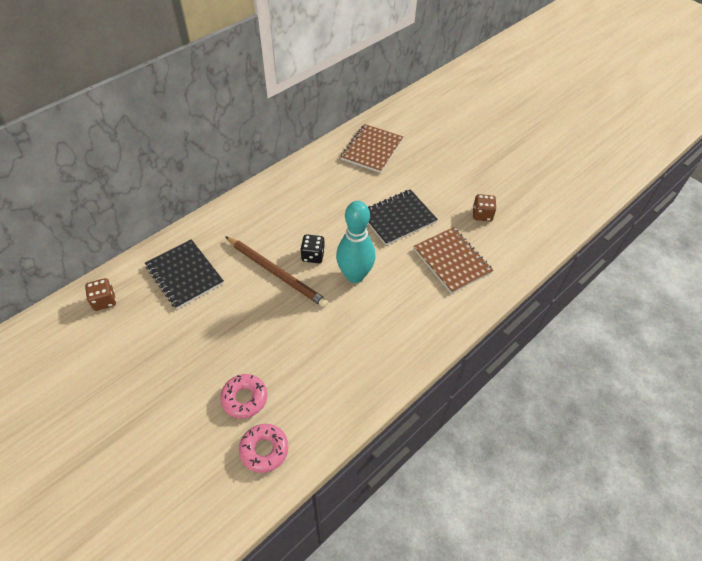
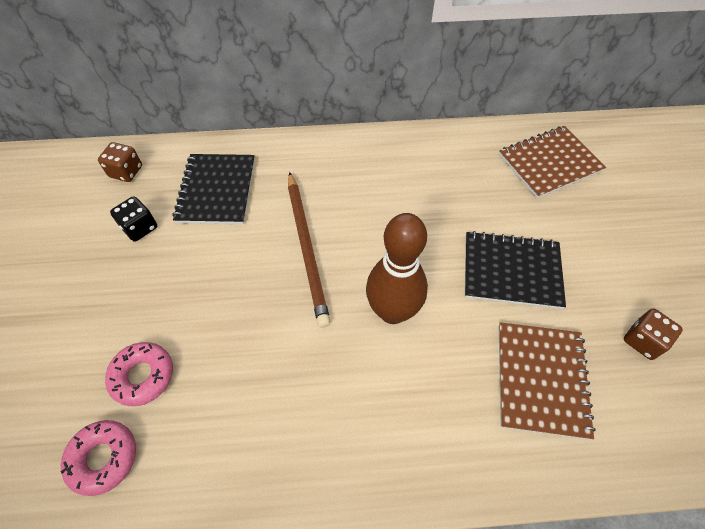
camera: 40 degrees right, 5 degrees up
black dice [300,234,325,263] -> black dice moved to [110,196,157,242]
turquoise bowling pin [336,201,376,283] -> brown bowling pin [366,213,428,324]

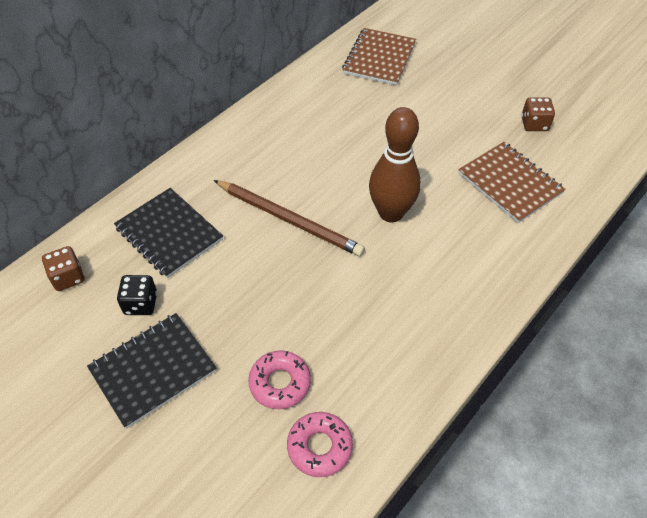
camera: 45 degrees left, 5 degrees down
black notebook [465,231,566,309] -> black notebook moved to [87,313,216,429]

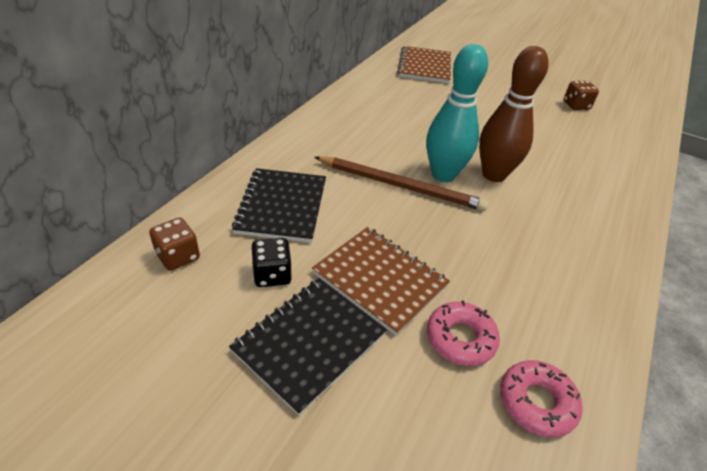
camera: 15 degrees left, 10 degrees down
black notebook [114,188,223,278] -> black notebook turned 60 degrees clockwise [232,168,326,243]
brown notebook [458,142,566,223] -> brown notebook moved to [312,227,450,336]
none -> turquoise bowling pin [426,44,488,182]

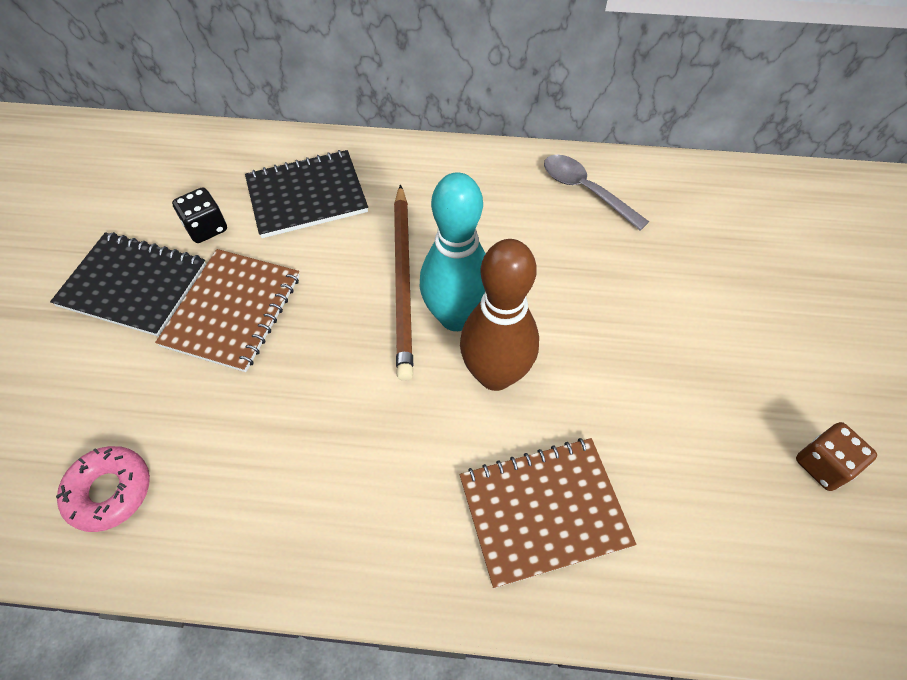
camera: 70 degrees right, 15 degrees up
brown dice [149,217,200,271] -> none
brown notebook [397,46,451,83] -> brown notebook moved to [460,438,636,588]
pink donut [427,301,500,366] -> none
none -> grey spoon [544,155,649,230]

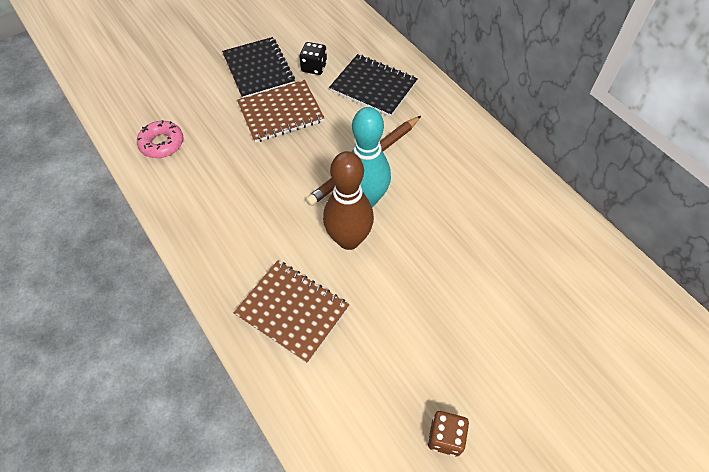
camera: 50 degrees right, 0 degrees up
grey spoon [544,155,649,230] -> none

